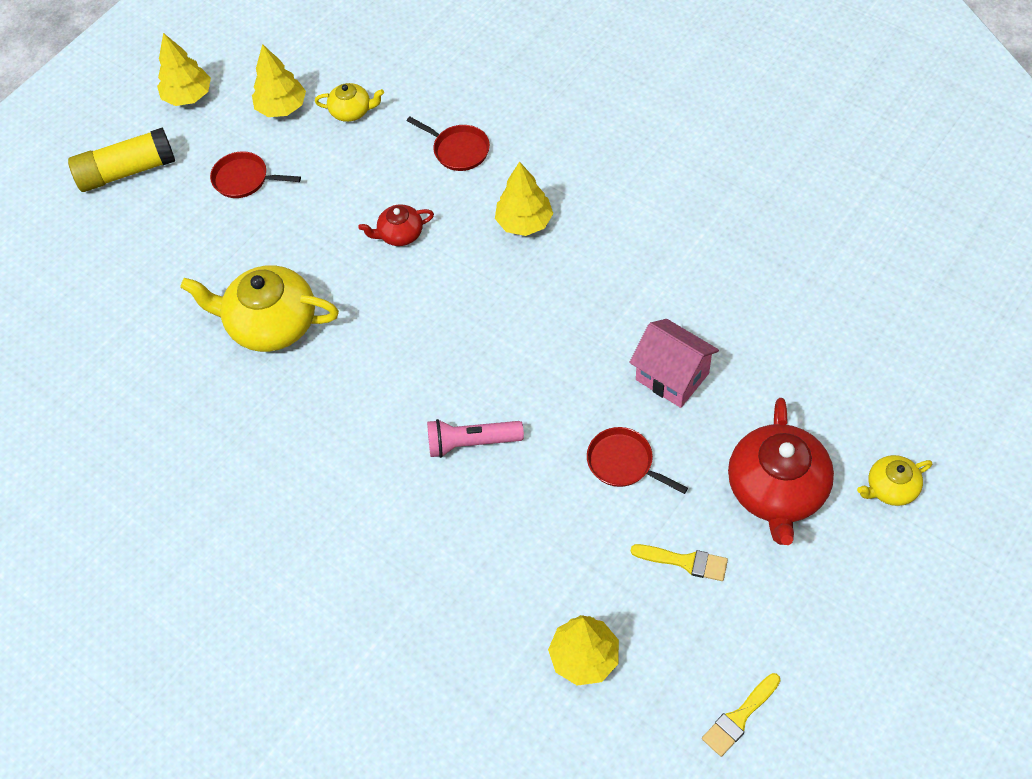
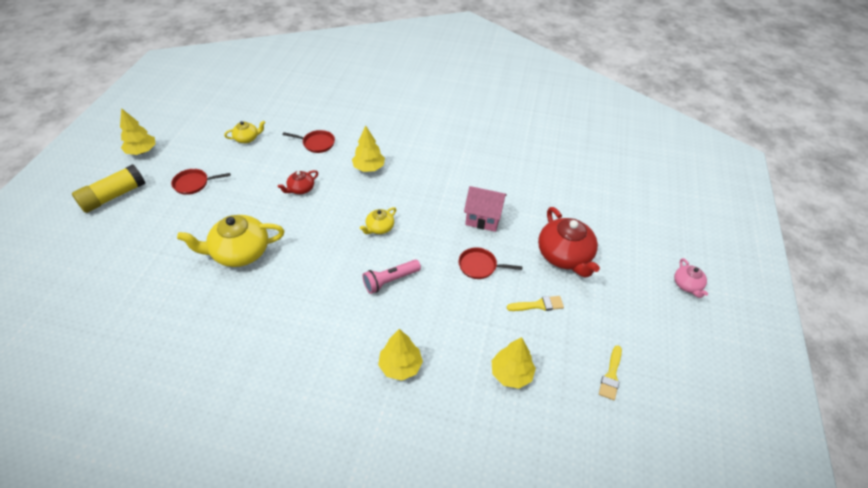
camera: 30 degrees left, 10 degrees down
yellow tree [252,44,306,117] -> yellow tree moved to [378,329,423,381]
yellow teapot [857,455,932,506] -> yellow teapot moved to [360,207,396,234]
none -> pink teapot [674,258,708,298]

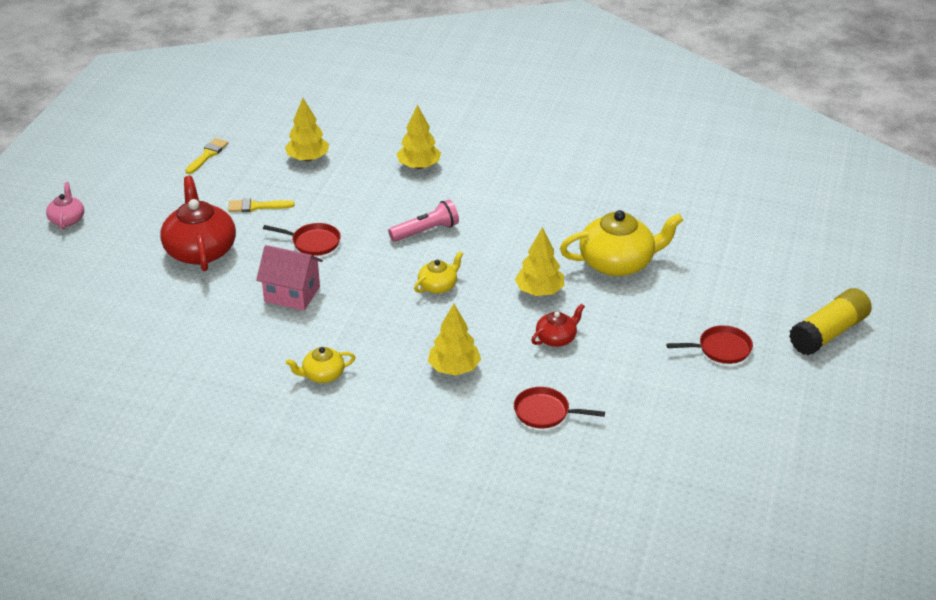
camera: 175 degrees left, 10 degrees down
yellow tree [120,108,156,155] -> yellow tree moved to [515,227,564,296]
yellow teapot [224,121,266,143] -> yellow teapot moved to [286,347,356,383]

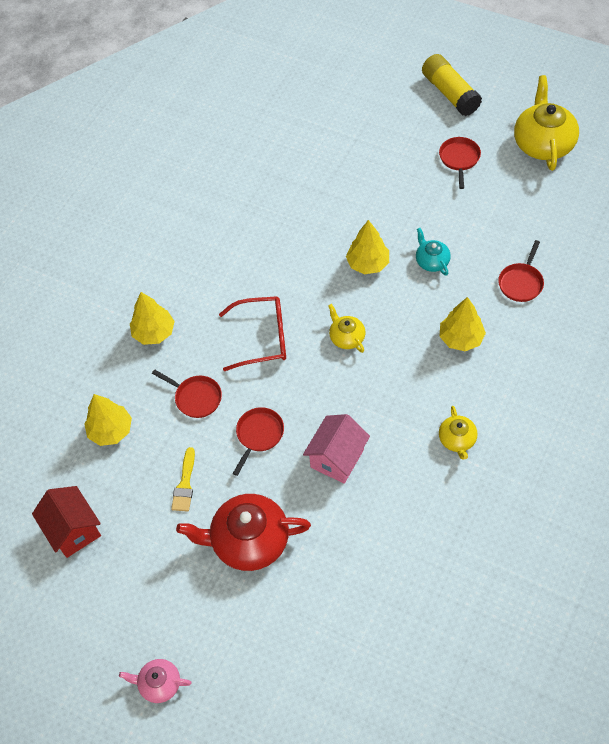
camera: 75 degrees left, 20 degrees up
yellow brush [185,138,229,174] -> red house [32,486,101,558]
pink flashlight [388,200,459,242] -> red glasses [219,296,286,371]
red teapot [531,304,585,347] -> turquoise teapot [416,228,451,276]
yellow teapot [560,210,683,276] -> yellow teapot moved to [514,75,579,171]
none -> red pan [152,370,222,418]

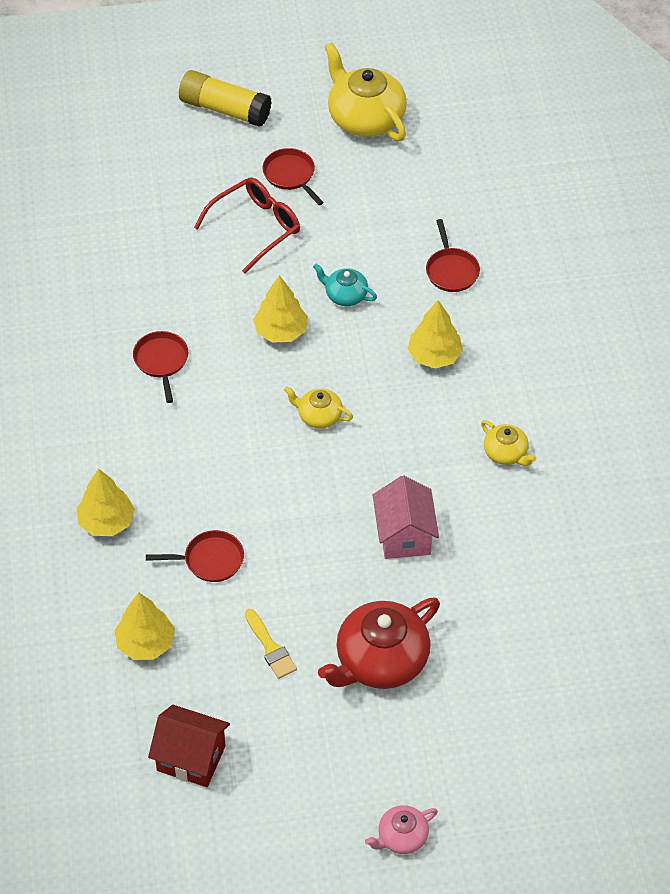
camera: 40 degrees left, 5 degrees down
red glasses [219,296,286,371] -> red glasses moved to [194,177,300,274]
red pan [233,407,284,476] -> red pan moved to [133,331,188,403]

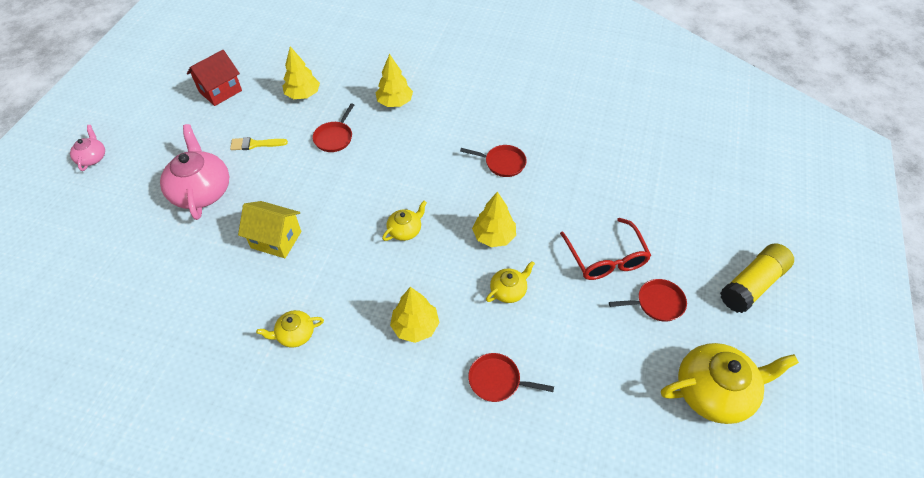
camera: 115 degrees right, 0 degrees up
turquoise teapot [313,264,377,306] -> yellow teapot [486,261,535,303]
red teapot [318,598,440,689] -> pink teapot [160,124,229,220]
pink house [373,476,439,559] -> yellow house [238,201,301,258]

